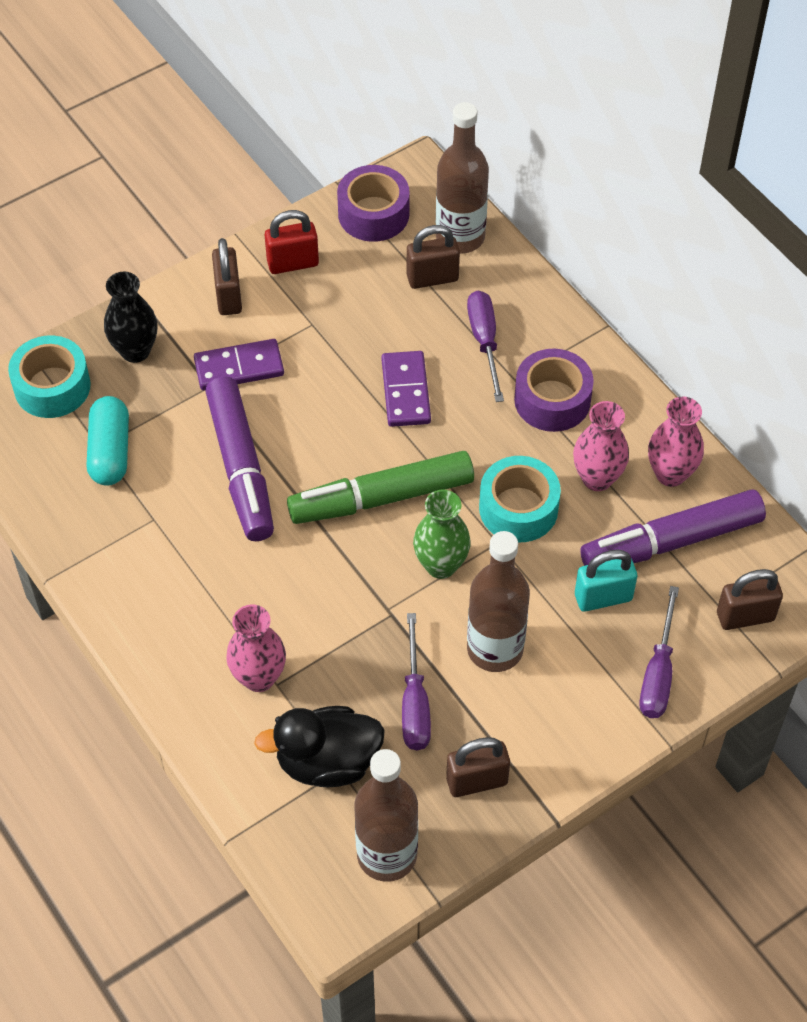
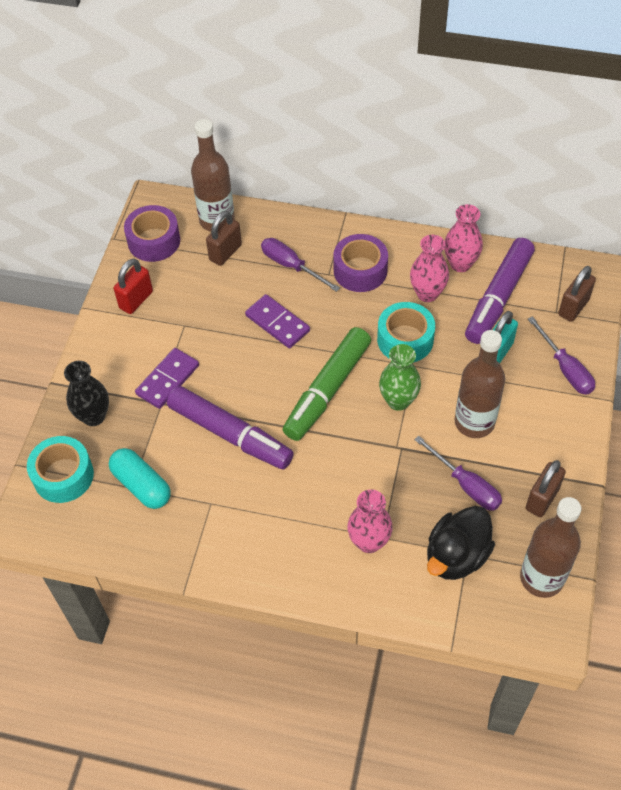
camera: 40 degrees left, 0 degrees up
brown padlock [212,238,242,315] -> none

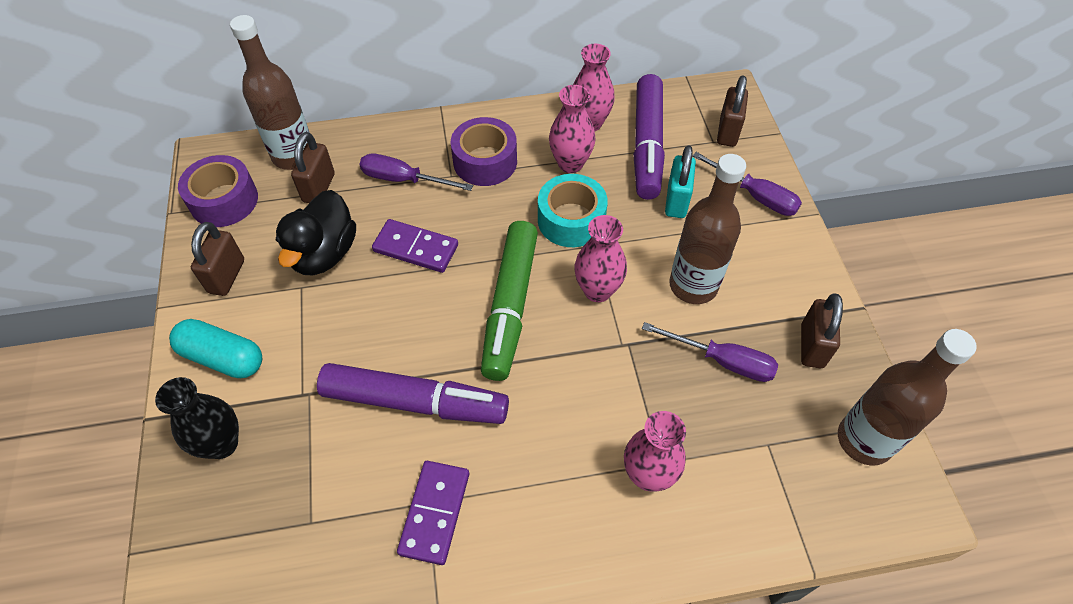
camera: 25 degrees left, 0 degrees up
turquoise tape [27,436,94,503] -> none
turquoise capsule [109,448,171,509] -> turquoise capsule moved to [169,319,262,378]
red padlock [114,258,153,314] -> brown padlock [191,222,244,296]
purple domino [135,348,199,409] -> purple domino moved to [397,461,469,565]
green vase [379,344,421,411] -> pink vase [574,215,627,302]
black duck [427,506,495,580] -> black duck moved to [276,190,356,275]

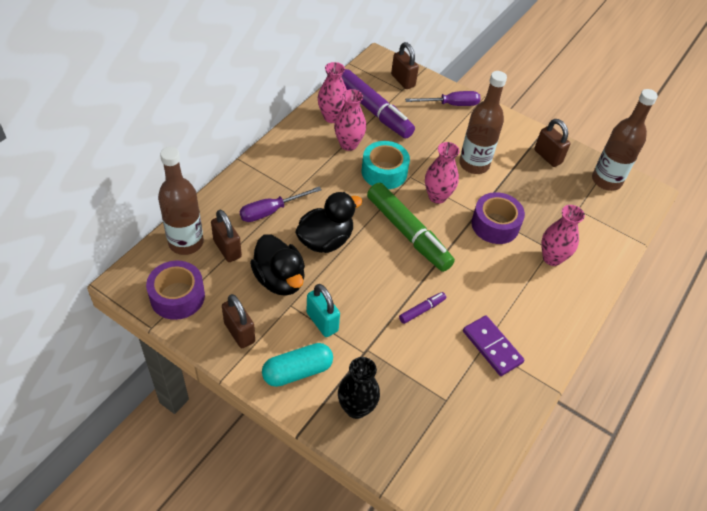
camera: 50 degrees left, 5 degrees down
purple marker [317,363,509,424] -> purple marker [399,292,446,324], size x0.43
purple domino [372,219,458,273] -> black duck [295,192,363,253]
purple tape [451,117,517,186] -> purple tape moved to [471,192,525,244]
purple screwdriver [642,322,778,382] -> none
turquoise padlock [665,146,696,218] -> turquoise padlock moved to [306,284,340,337]

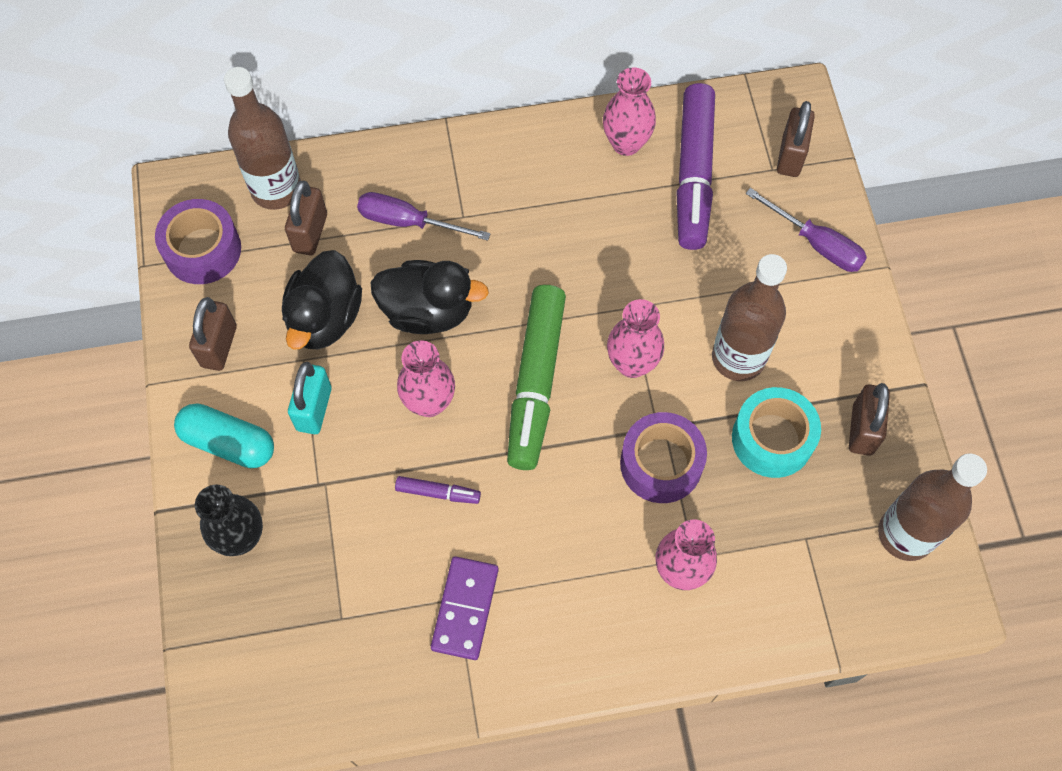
camera: 50 degrees right, 15 degrees up
pink vase [334,89,366,151] -> pink vase moved to [397,340,455,417]
turquoise tape [362,141,410,189] -> turquoise tape moved to [732,387,821,478]

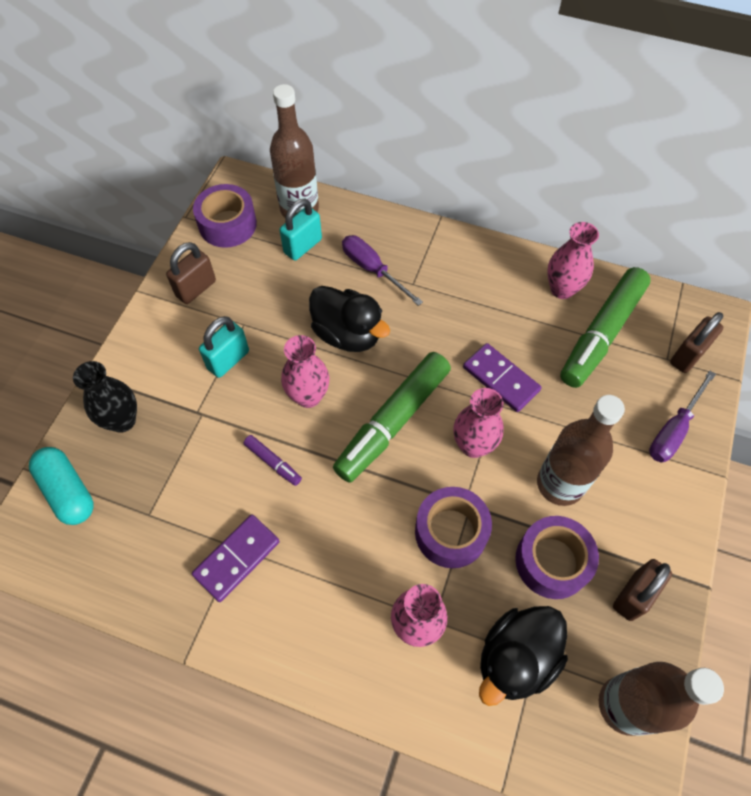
camera: 30 degrees right, 5 degrees down
turquoise capsule [174,403,274,468] -> turquoise capsule moved to [29,447,94,525]
black duck [282,250,362,350] -> black duck moved to [479,606,568,706]
brown padlock [285,181,327,255] -> turquoise padlock [280,199,322,260]
purple marker [676,83,715,250] -> green marker [560,267,651,388]
turquoise tape [732,387,821,478] -> purple tape [515,516,599,599]
purple screwdriver [746,188,867,272] -> purple screwdriver turned 60 degrees clockwise [649,370,716,463]
none -> purple domino [463,343,541,412]

